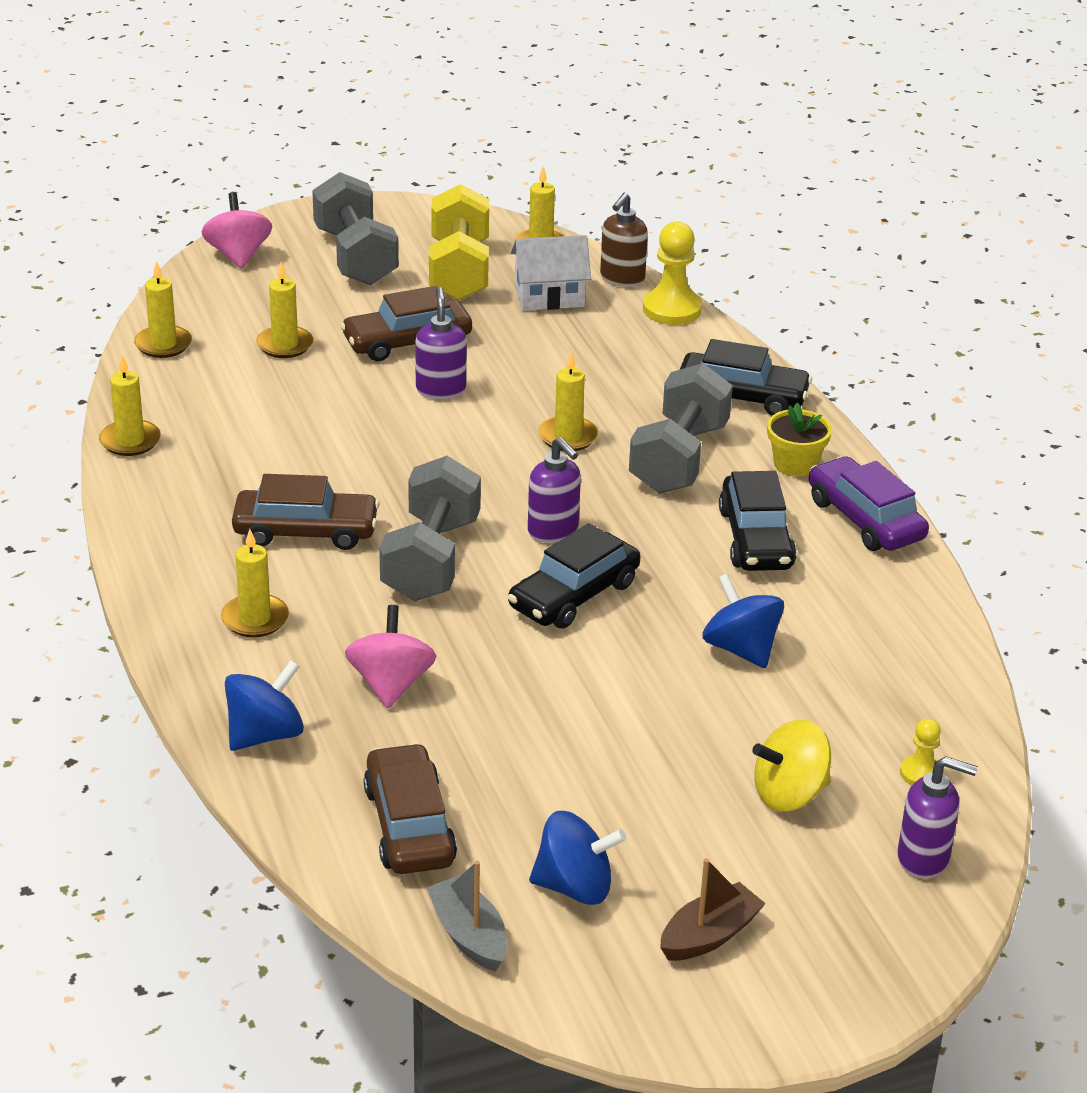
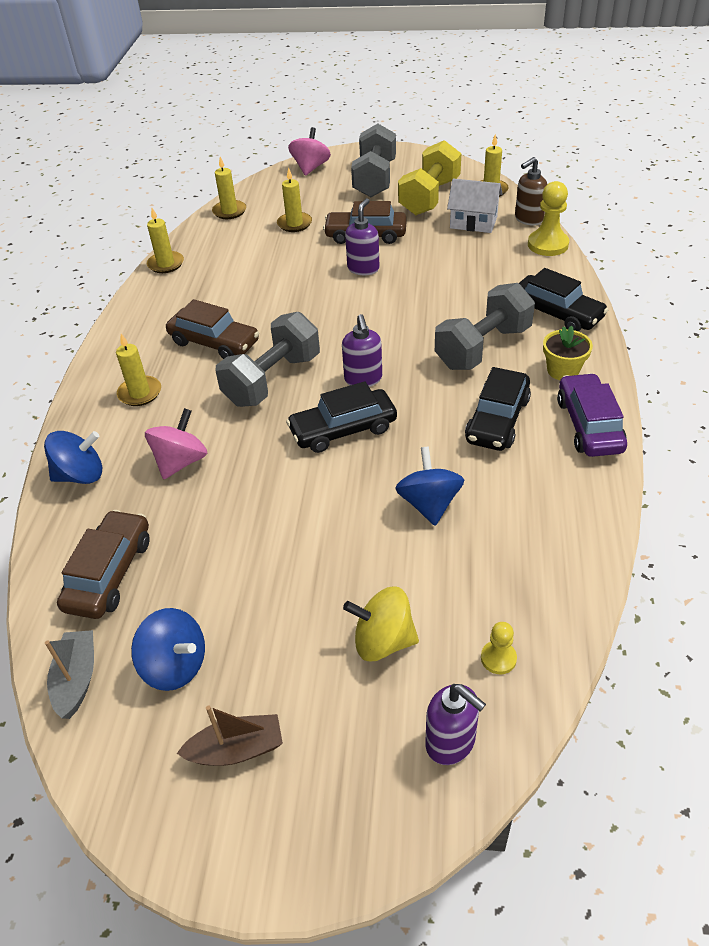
camera: 30 degrees right, 10 degrees up
yellow candle [538,351,598,451] -> none

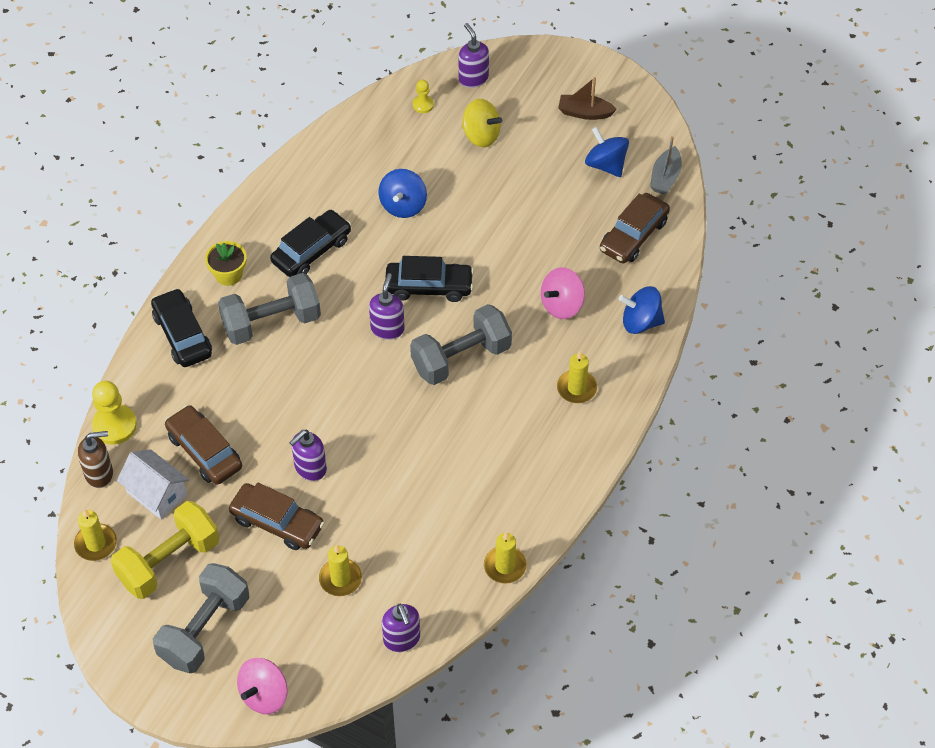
camera: 160 degrees left, 10 degrees up
brown car [166,299,259,359] -> brown car moved to [165,405,242,485]
yellow candle [212,157,246,219] -> purple soap dispenser [382,604,420,652]
purple car [557,373,627,457] -> none

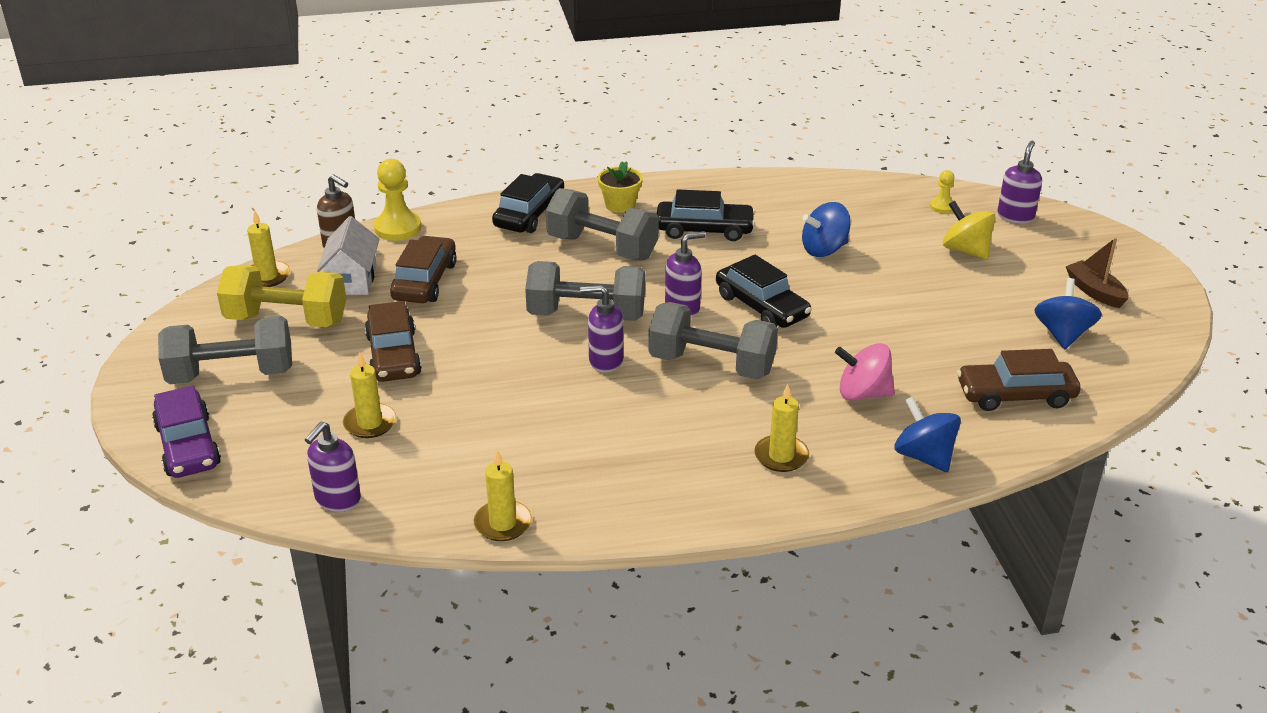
camera: 50 degrees right, 20 degrees down
pink spinning top [237,658,288,714] -> purple car [152,385,221,478]
purple soap dispenser [289,430,327,481] -> purple soap dispenser moved to [580,285,624,372]
yellow spinning top [462,99,502,148] -> yellow spinning top turned 150 degrees clockwise [943,201,996,260]
grey boat [650,136,682,194] -> none
none -> grey dumbbell [525,261,645,321]

